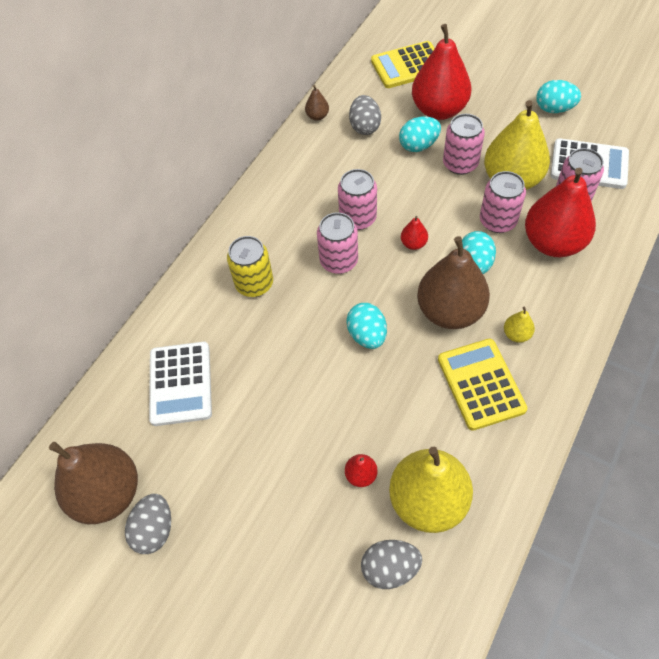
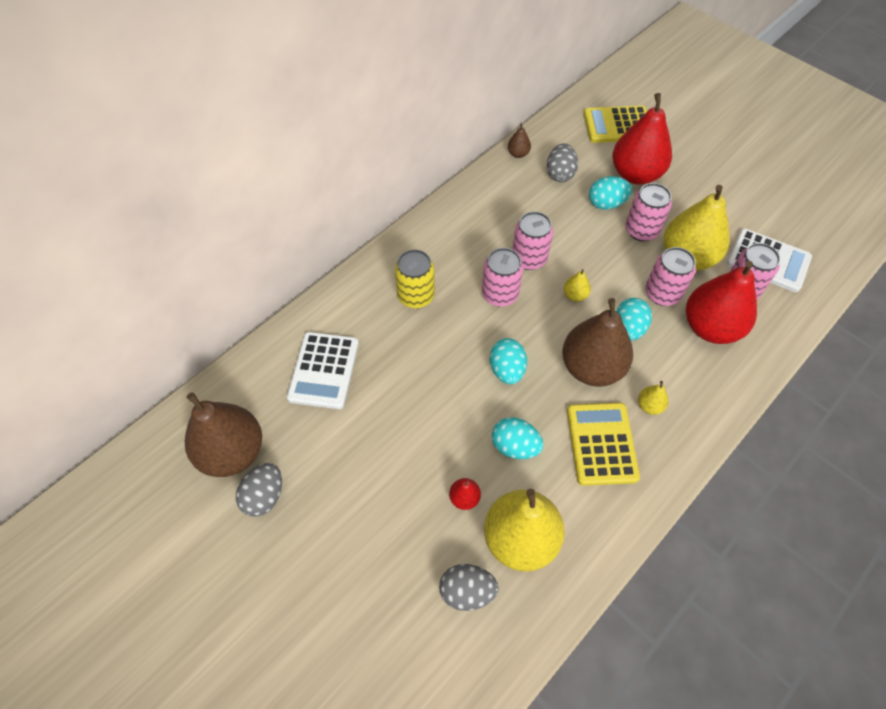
camera: 10 degrees right, 0 degrees up
red pear [401,216,428,250] -> yellow pear [564,269,591,302]
turquoise egg [536,80,581,113] -> turquoise egg moved to [492,417,544,459]

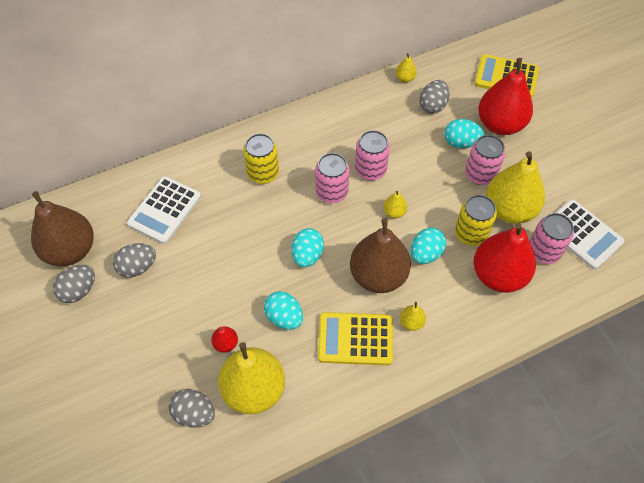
camera: 20 degrees right, 0 degrees up
brown pear [508,124,531,158] -> yellow pear [396,53,417,83]
yellow calculator [567,403,640,486] -> yellow calculator turned 105 degrees counterclockwise [318,312,393,365]
pink can [645,247,696,306] -> yellow can [455,195,497,246]
none -> grey egg [113,243,156,278]

